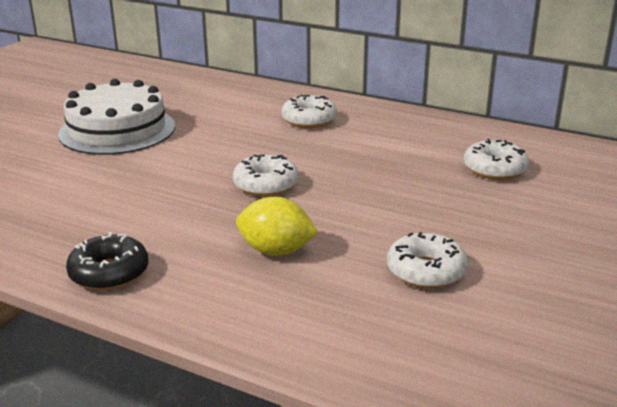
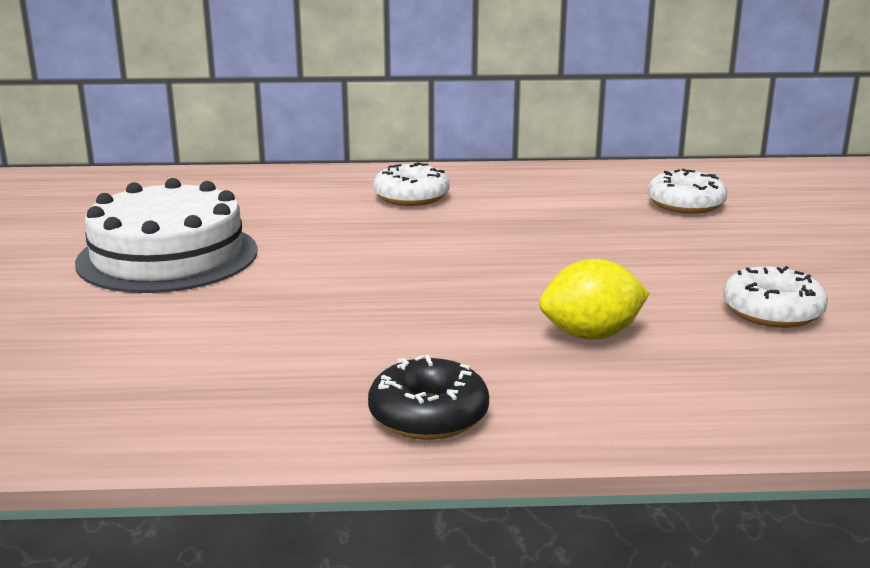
camera: 30 degrees left, 5 degrees down
white donut [233,154,299,197] -> none

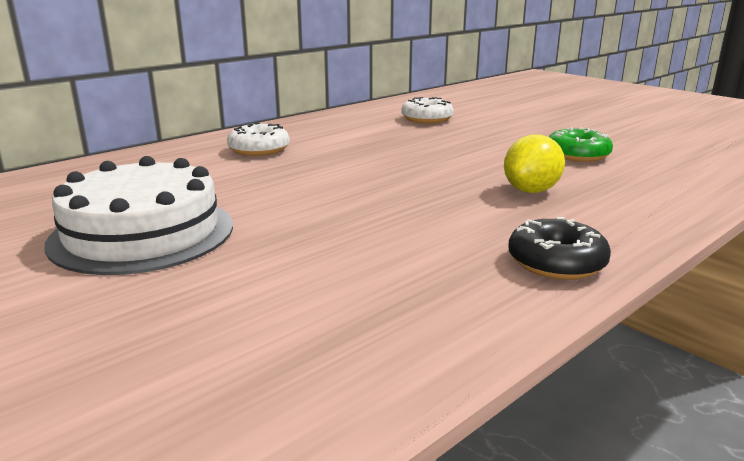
camera: 40 degrees left, 0 degrees up
white donut [723,266,828,328] -> green donut [549,127,613,162]

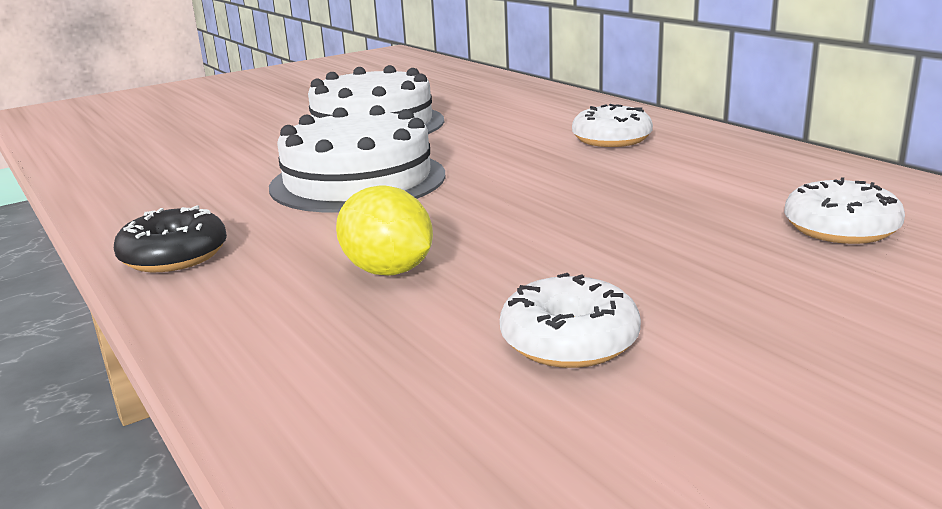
camera: 100 degrees right, 0 degrees up
green donut [549,127,613,162] -> white donut [500,273,641,368]
none -> white cake [269,105,445,213]

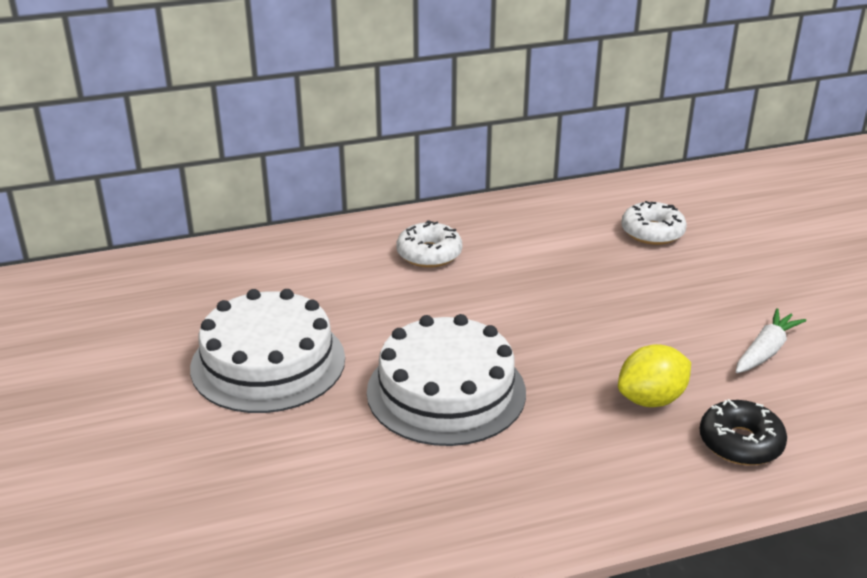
camera: 75 degrees left, 10 degrees up
black donut [114,206,227,272] -> black donut moved to [700,399,787,465]
white donut [500,273,641,368] -> white carrot [736,308,807,373]

